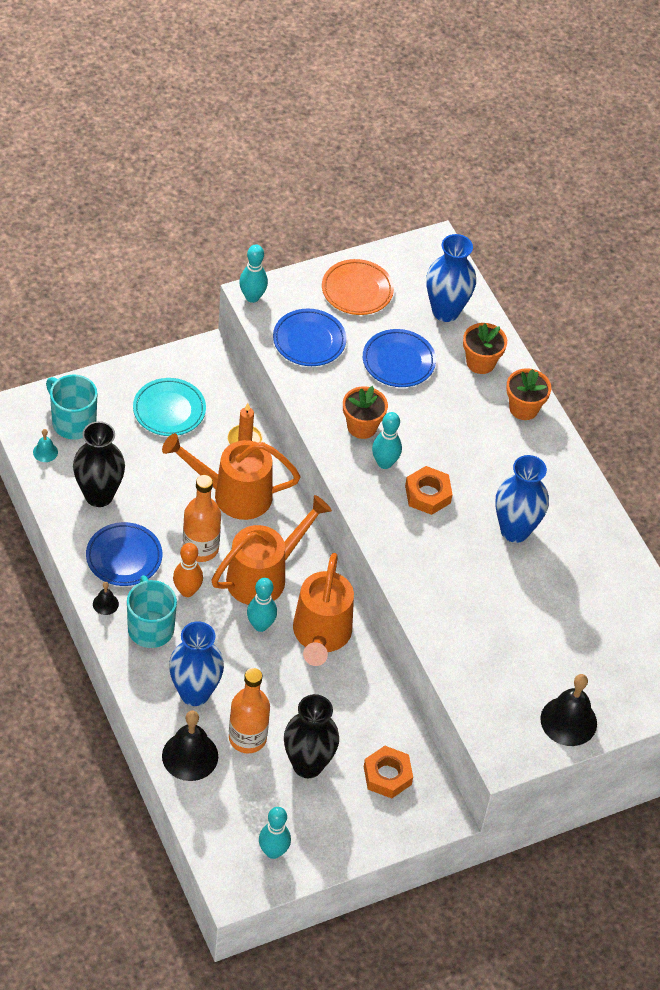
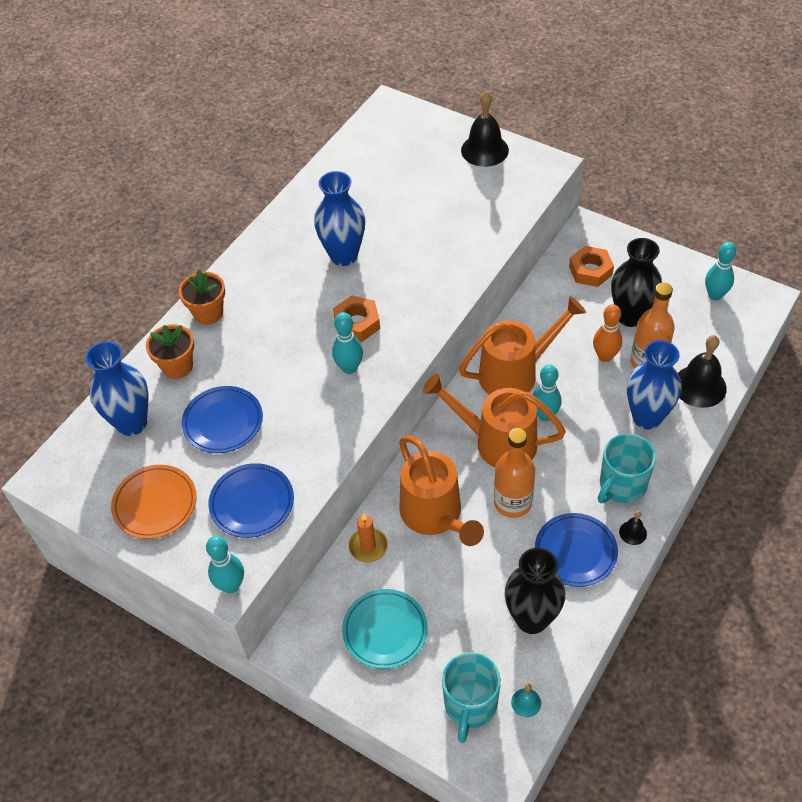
camera: 115 degrees left, 0 degrees up
orange bowling pin [173,543,203,597] -> orange bowling pin moved to [593,304,622,362]
orange flower pot [343,386,388,439] -> none

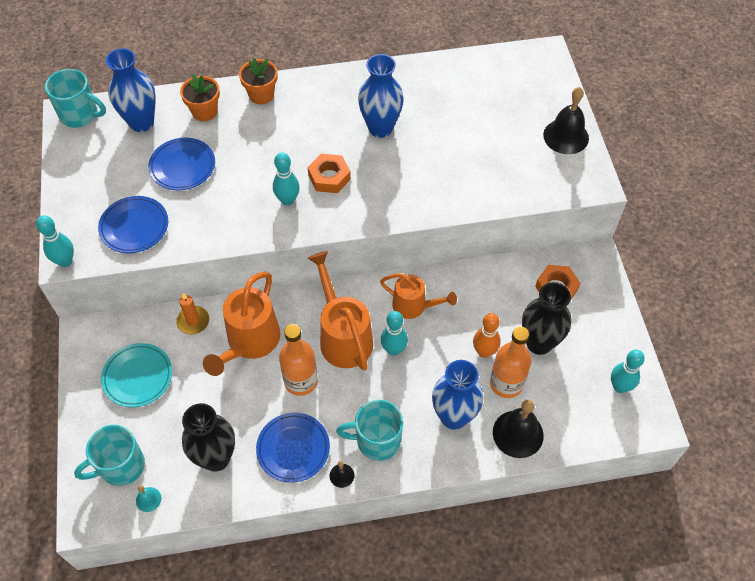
camera: 45 degrees right, 5 degrees up
orange plate [111,465,197,539] -> none
orange watering can [459,296,586,394] -> orange watering can [380,273,457,319], size x0.64
none -> turquoise mug [45,69,106,128]

